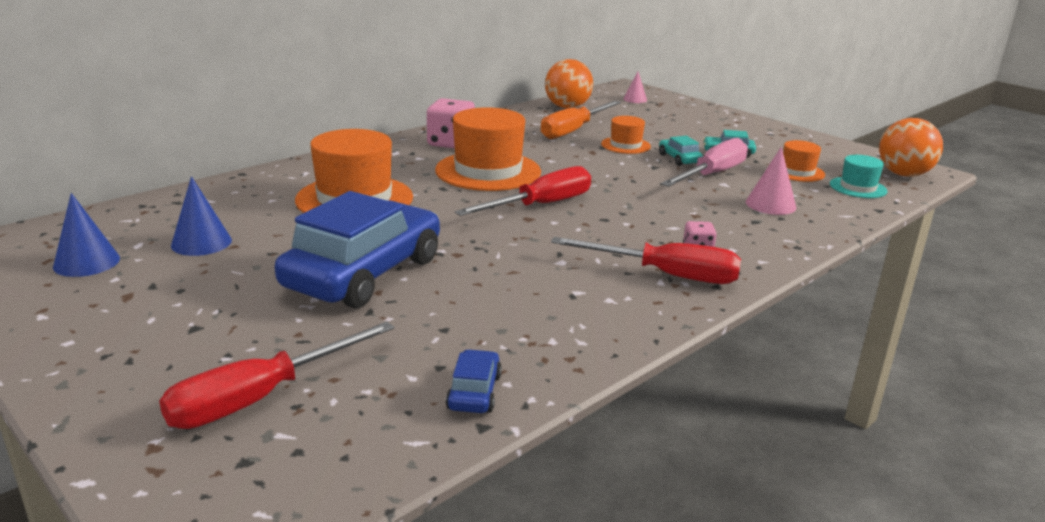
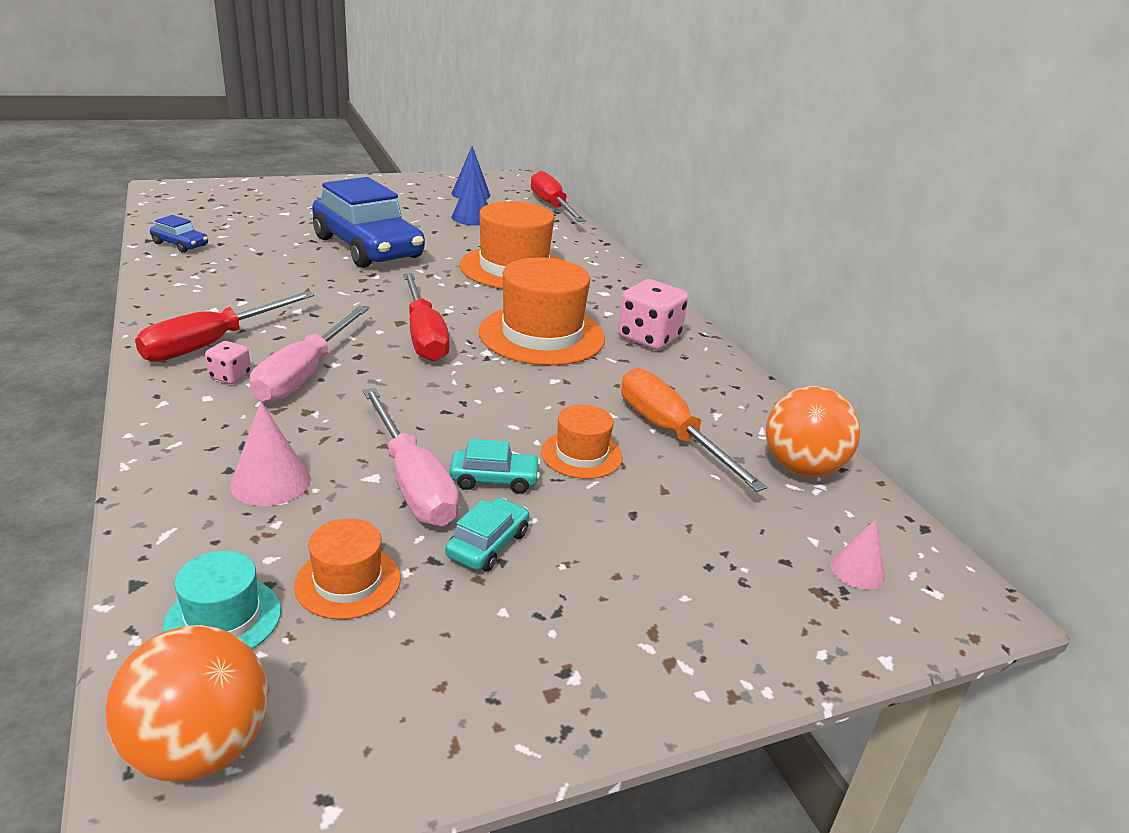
camera: 110 degrees right, 5 degrees up
red screwdriver [159,321,394,429] -> red screwdriver moved to [531,171,586,222]
none -> pink screwdriver [250,306,369,403]

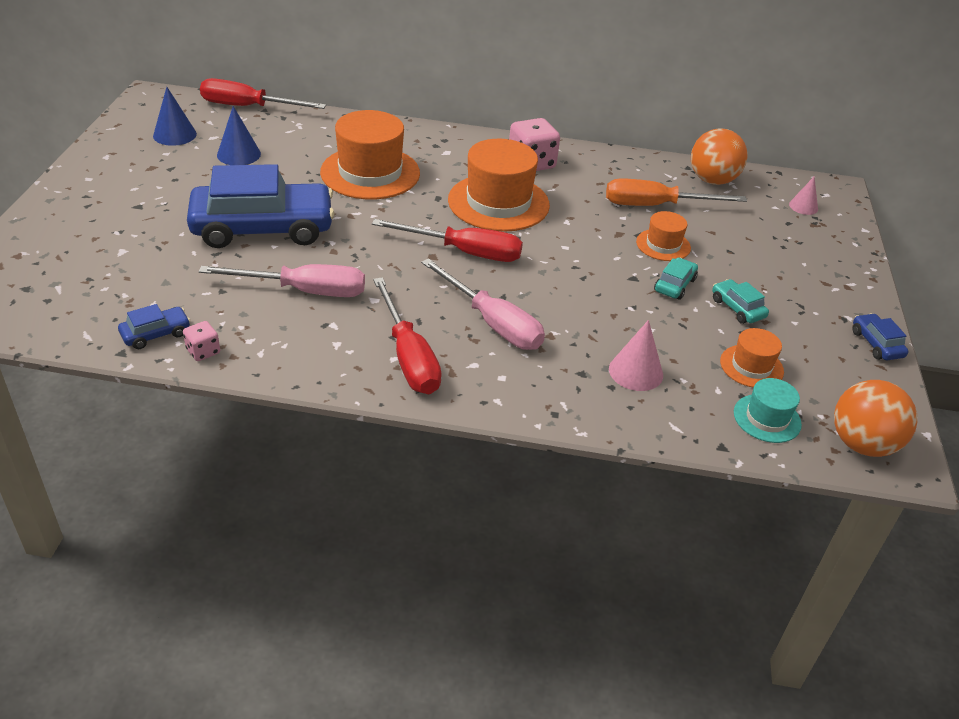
camera: 60 degrees left, 10 degrees up
pink dice [205,341,251,384] -> pink dice moved to [183,321,220,361]
pink screwdriver [363,388,459,526] -> pink screwdriver moved to [199,264,365,297]
none -> blue car [853,313,908,360]

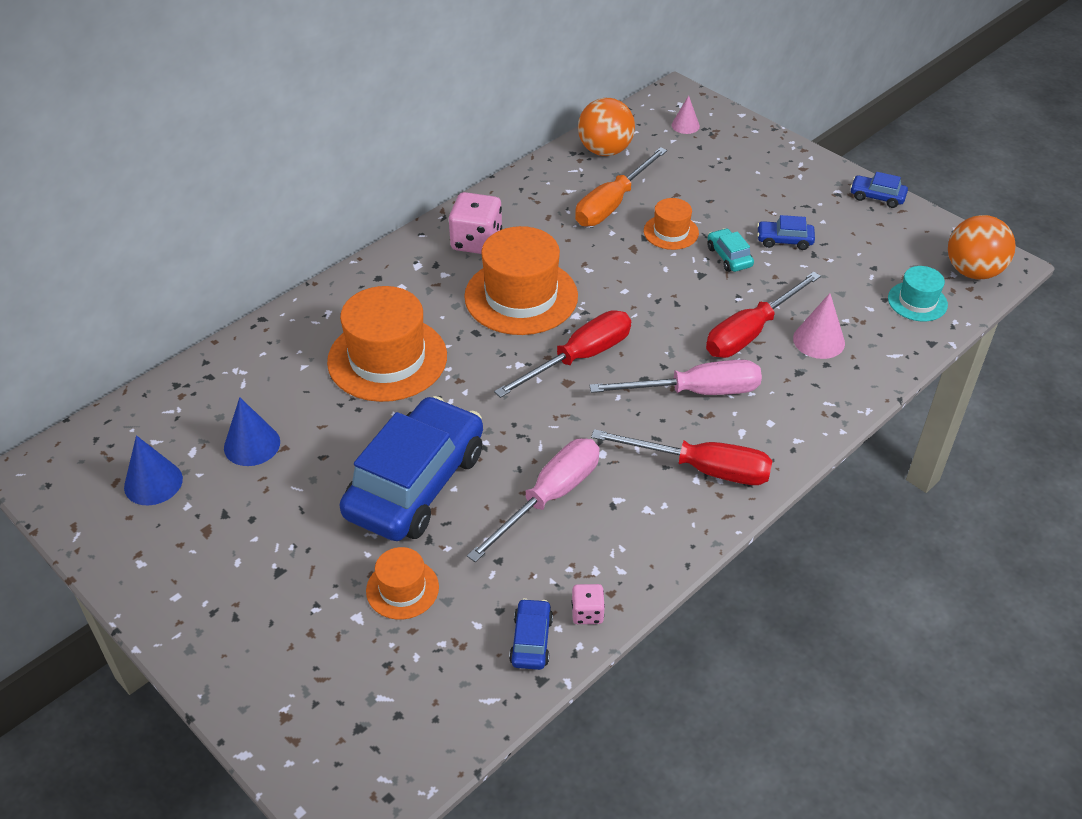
camera: 50 degrees left, 5 degrees up
red screwdriver [200,78,326,109] -> red screwdriver moved to [706,272,821,358]
turquoise car [712,279,769,324] -> blue car [757,215,815,250]
orange hat [720,328,784,388] -> orange hat moved to [366,547,439,620]

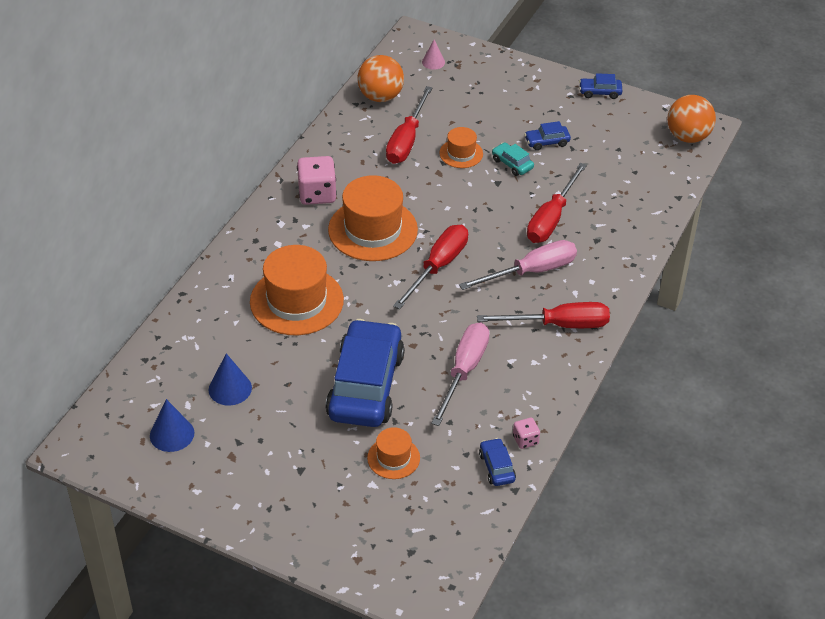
camera: 20 degrees left, 0 degrees up
orange screwdriver [575,147,667,227] -> red screwdriver [386,86,433,164]
pink cone [793,293,845,359] -> none
turquoise hat [888,266,948,321] -> none

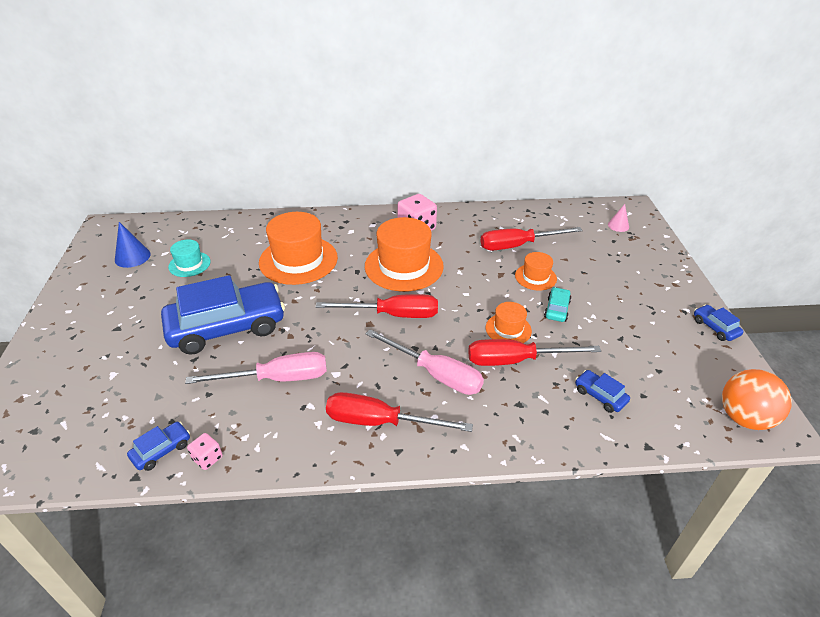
camera: 60 degrees right, 5 degrees down
blue cone [209,353,252,405] -> turquoise hat [168,239,211,277]
orange ball [357,55,404,102] -> none
orange hat [367,427,420,479] -> orange hat moved to [486,302,532,343]
red screwdriver [477,302,610,328] -> red screwdriver turned 135 degrees clockwise [326,392,473,432]
blue car [524,121,571,150] -> blue car moved to [575,370,630,413]

